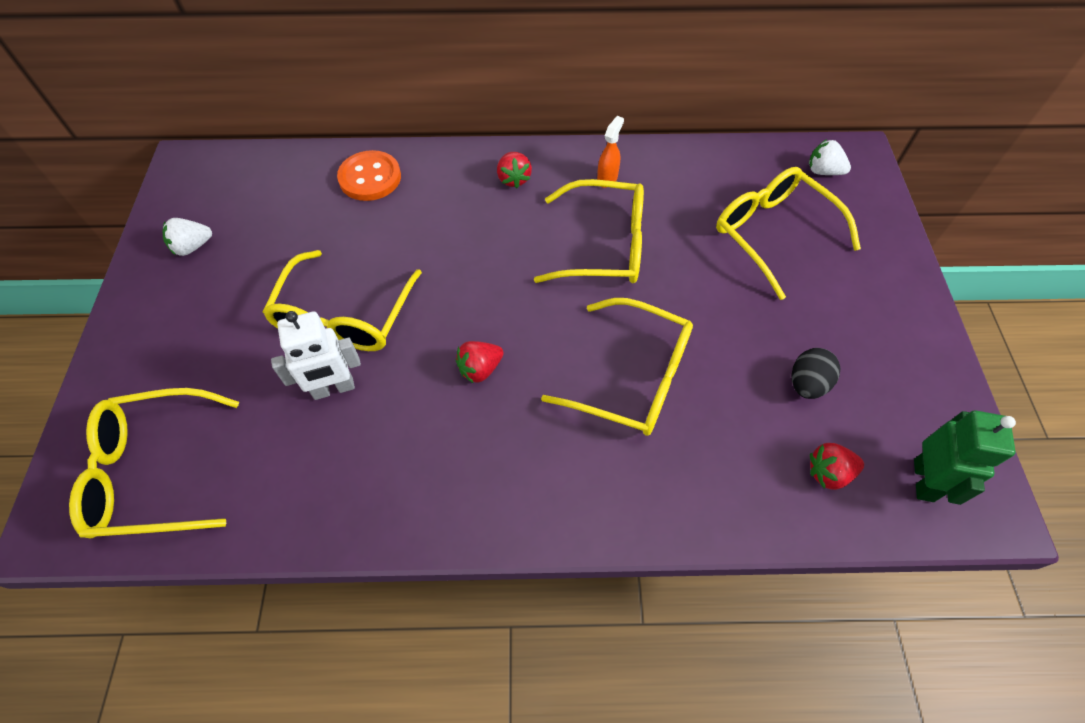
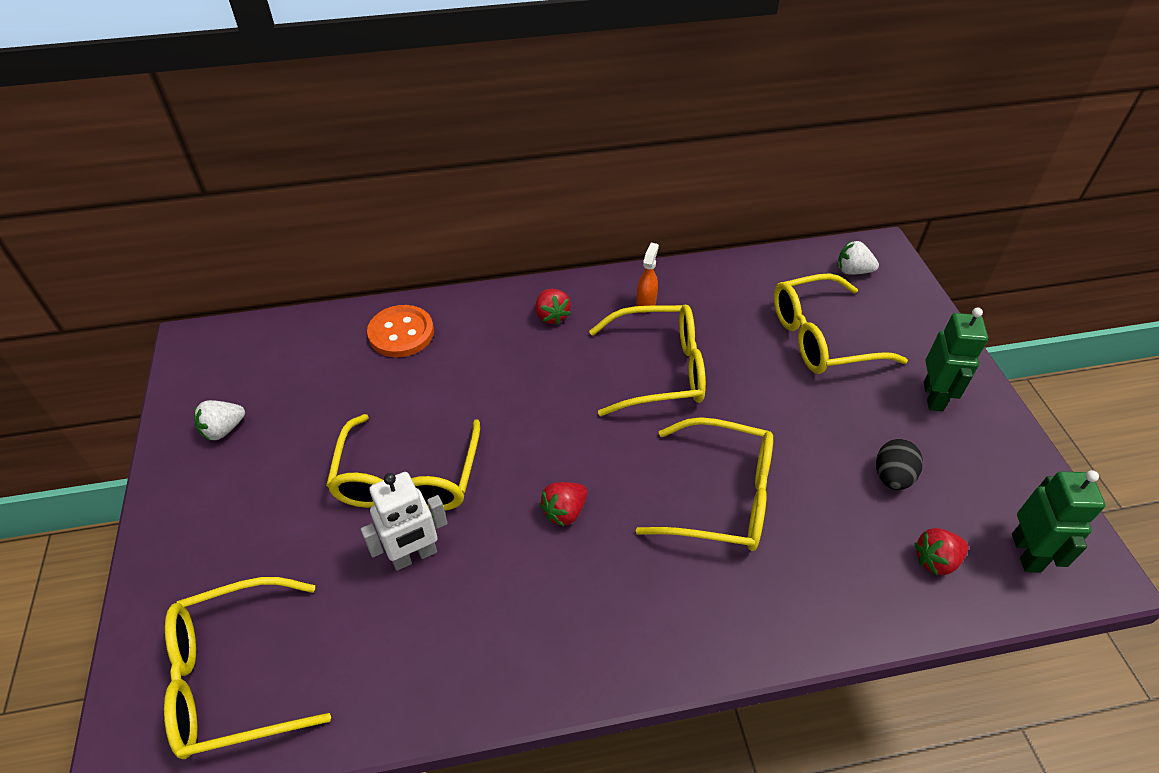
camera: 10 degrees left, 10 degrees down
yellow glasses [716,167,861,300] -> yellow glasses turned 60 degrees counterclockwise [774,273,908,374]
none -> green robot [924,308,988,411]

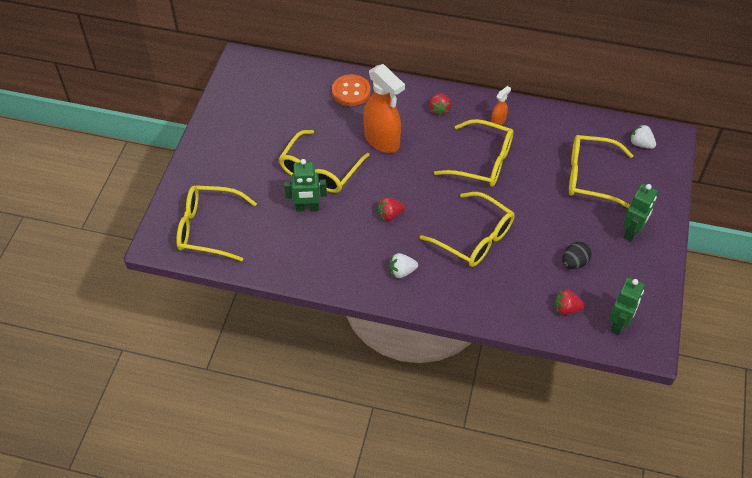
camera: 25 degrees right, 5 degrees up
white strawberry [194,400,245,440] -> white strawberry moved to [390,253,418,278]
white robot [361,472,447,571] -> green robot [284,159,327,212]
none -> orange spray bottle [364,64,405,153]

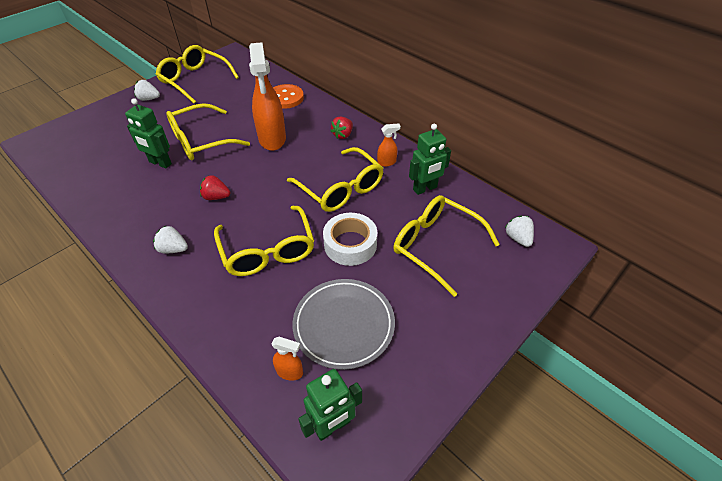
camera: 30 degrees right, 5 degrees down
yellow glasses [176,185,257,261] -> yellow glasses moved to [156,45,239,104]
red strawberry [555,289,585,315] -> orange spray bottle [271,337,303,381]
black egg [562,242,592,269] -> grey plate [292,279,395,370]
green robot [623,184,658,242] -> green robot moved to [409,124,451,195]
none -> white strawberry [134,80,160,101]
none -> white tape [323,213,377,266]

